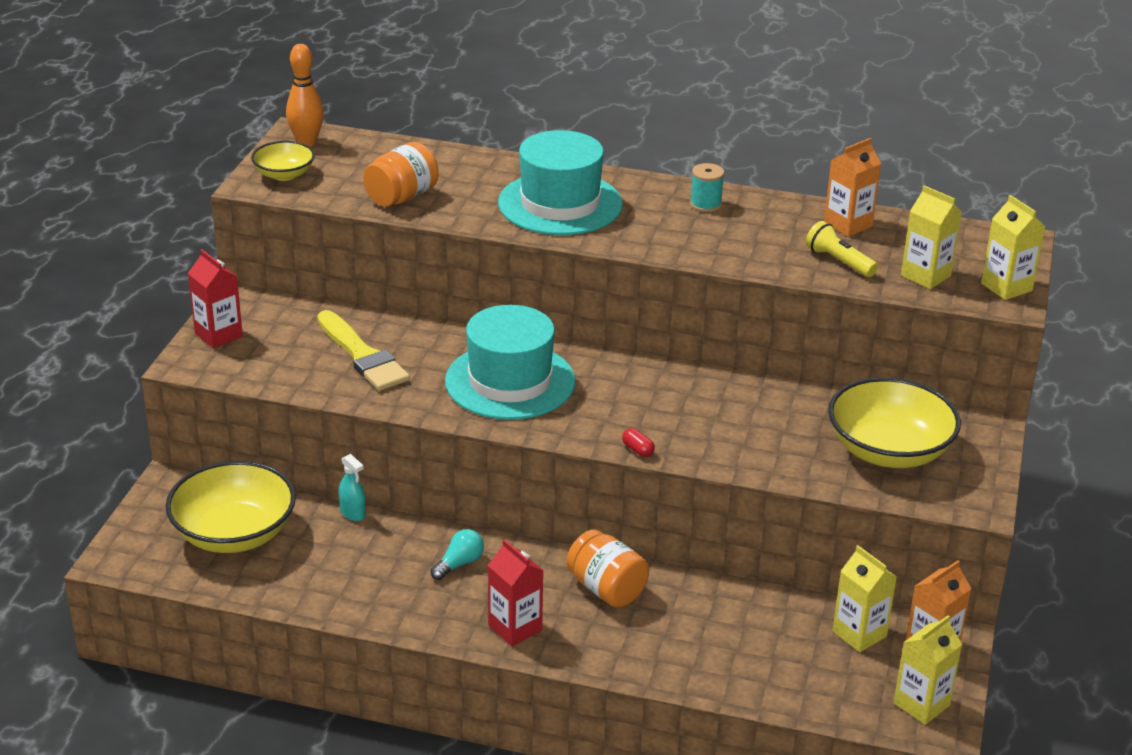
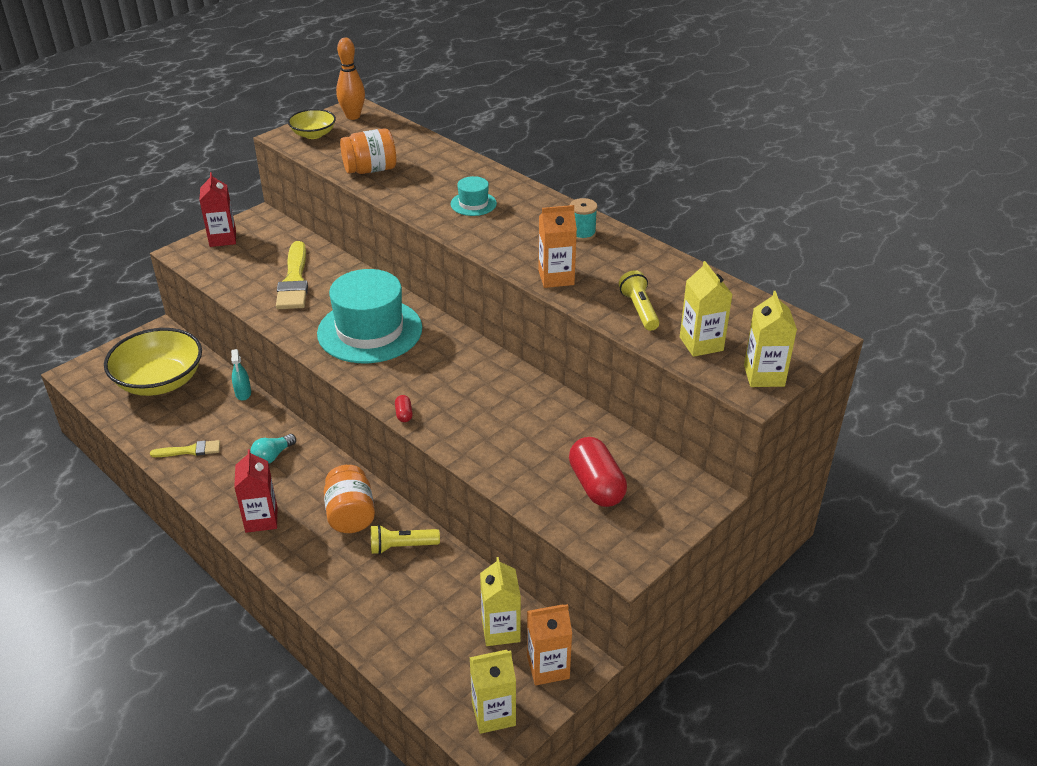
camera: 30 degrees right, 5 degrees up
turquoise light bulb [431,529,484,580] -> turquoise light bulb turned 150 degrees clockwise [251,434,296,464]
turquoise hat [498,130,623,235] -> turquoise hat [451,176,497,216], size x0.45
orange carton [824,138,881,237] -> orange carton moved to [538,205,577,288]
yellow bowl [828,377,961,468] -> red capsule [569,437,627,507]
none -> yellow brush [150,440,220,457]
none -> yellow flashlight [371,525,440,555]

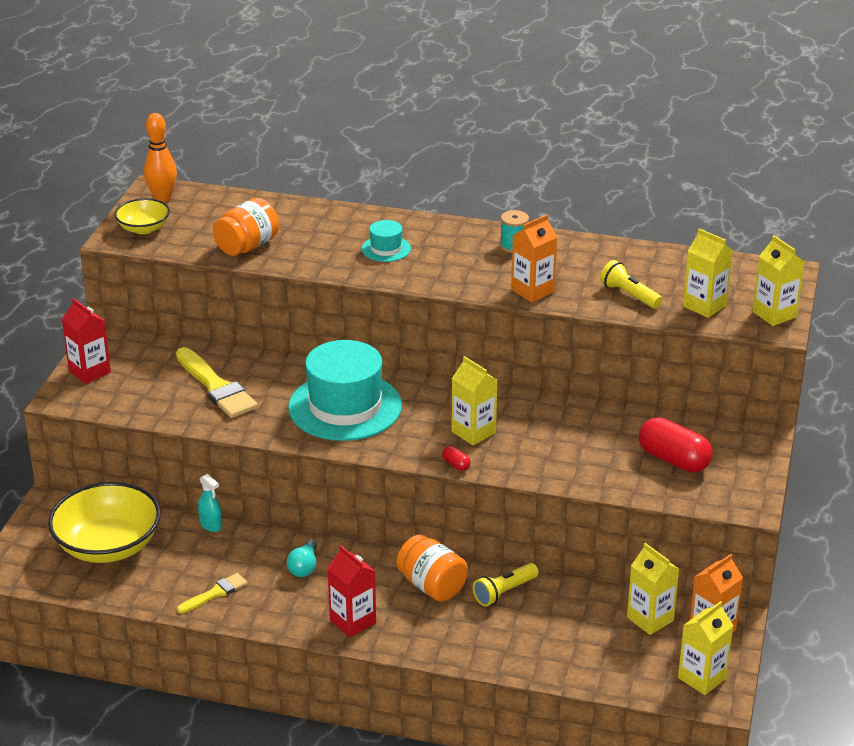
camera: 30 degrees left, 5 degrees down
none -> yellow carton [452,356,497,446]

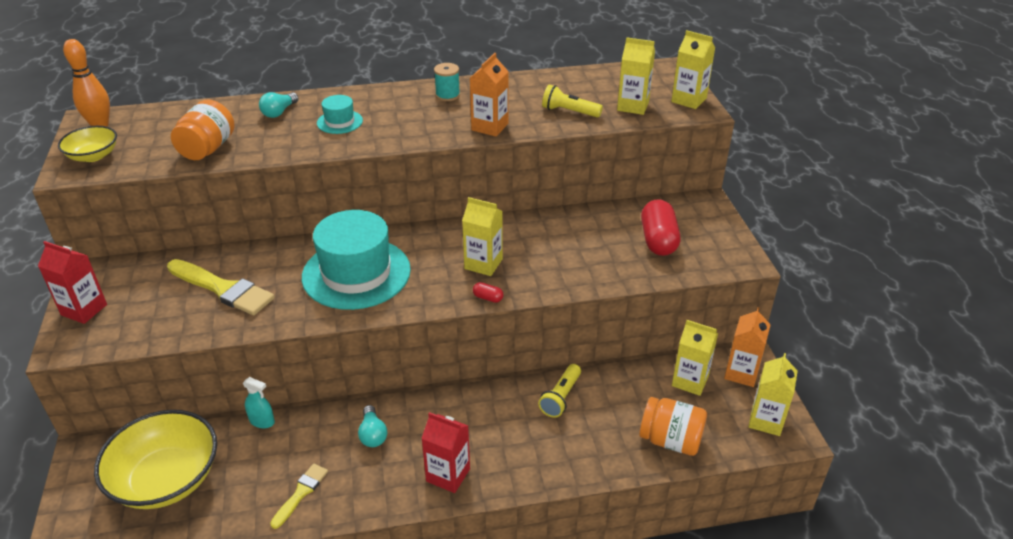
camera: 25 degrees left, 5 degrees up
orange jar [396,535,468,601] -> orange jar moved to [639,397,707,456]
red capsule [639,417,713,472] -> red capsule turned 75 degrees clockwise [641,199,680,256]
none -> turquoise light bulb [259,92,299,118]

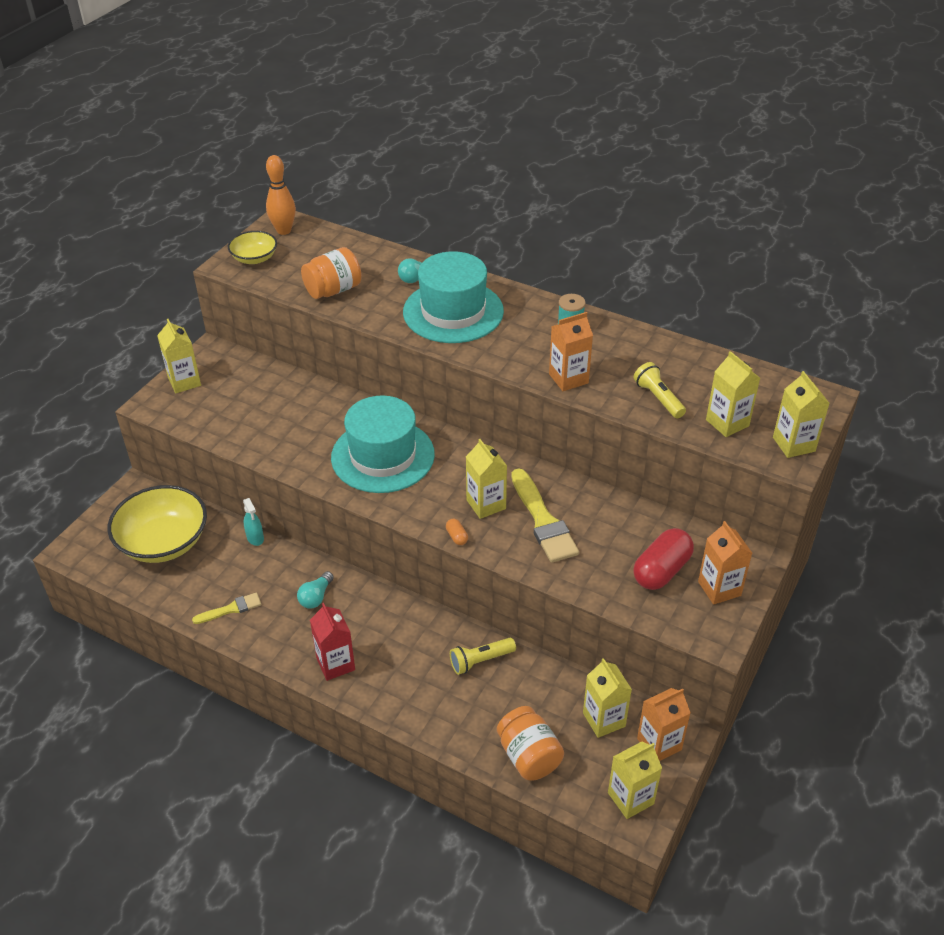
camera: 40 degrees right, 5 degrees up
red carton [38,241,107,324] -> yellow carton [157,319,201,393]
yellow brush [167,259,275,315] -> yellow brush moved to [511,468,579,563]
turquoise hat [317,95,363,134] -> turquoise hat [403,251,504,343], size x2.21
red capsule [473,282,503,303] -> orange capsule [446,519,468,545]
none -> orange carton [698,521,752,605]

